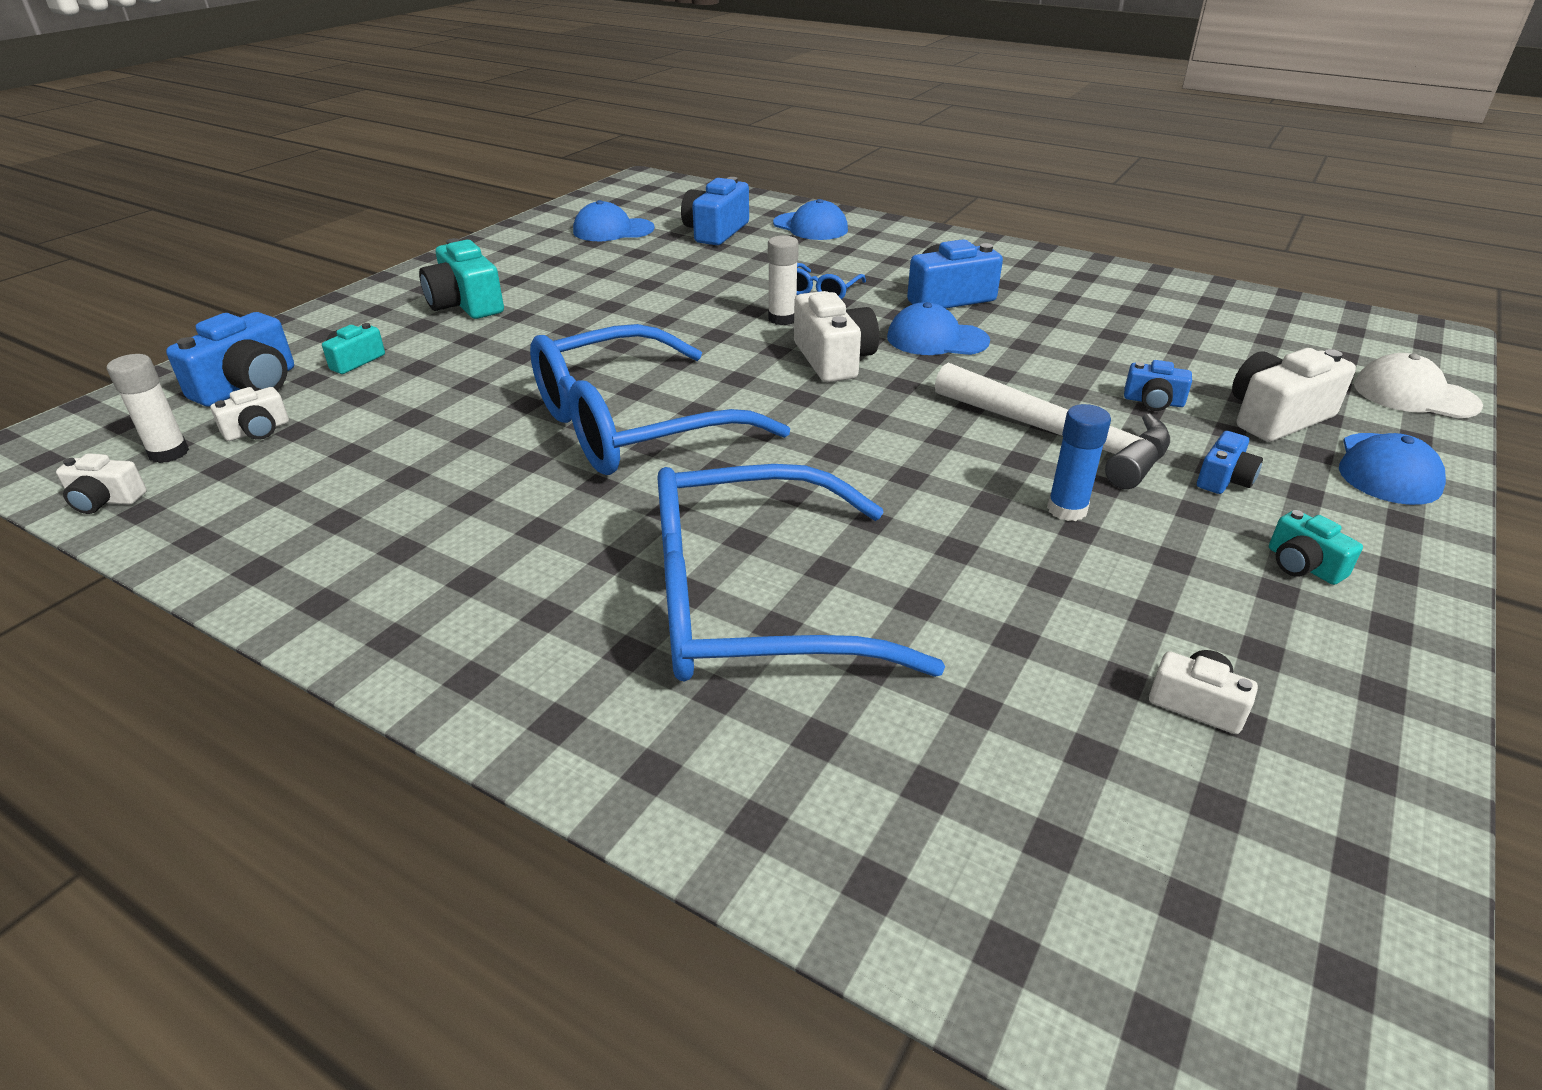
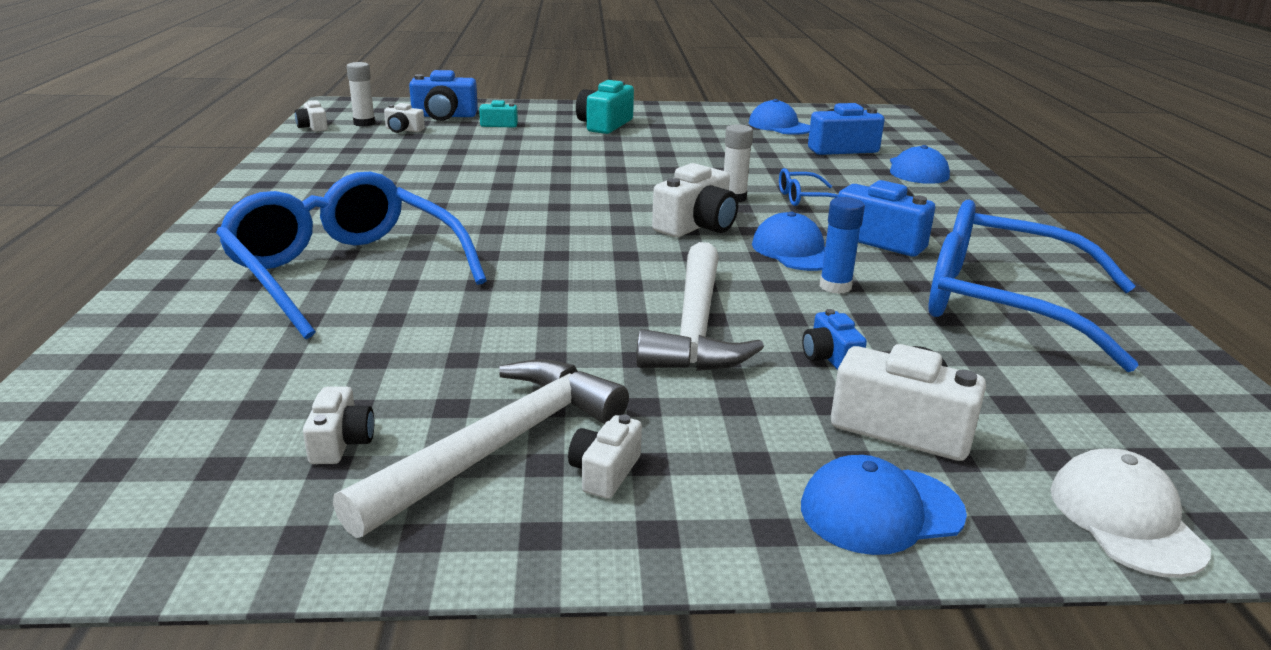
camera: 55 degrees right, 10 degrees down
blue glasses [530,324,790,475] -> blue glasses moved to [929,200,1139,372]
blue glue stick [1047,404,1111,521] -> blue glue stick moved to [820,197,865,294]
blue camera [1197,431,1263,494] -> none
turquoise camera [1269,510,1363,585] -> white camera [568,414,642,499]
none -> white hammer [333,359,629,538]

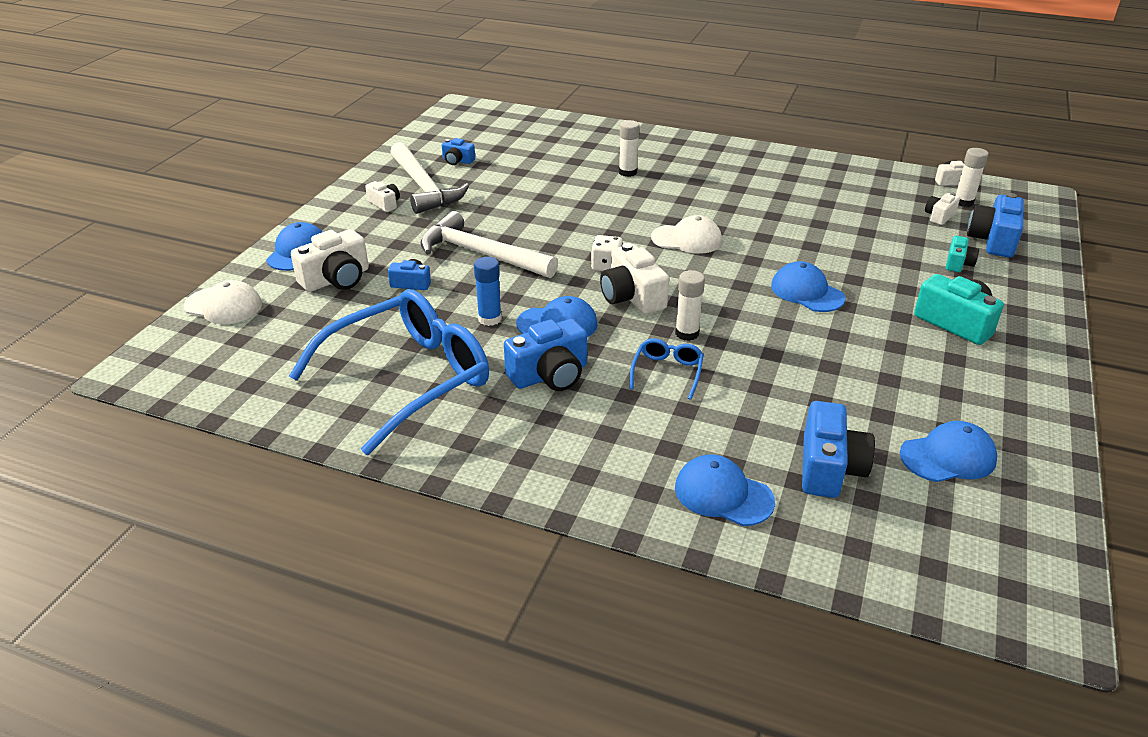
camera: 115 degrees right, 10 degrees up
blue glasses [216,172,487,339] -> white glue stick [619,120,640,177]
white camera [303,387,374,464] -> blue camera [442,138,475,165]
none -> white dice [591,235,623,271]
none -> white cap [651,215,722,254]
none -> blue cap [771,261,845,312]

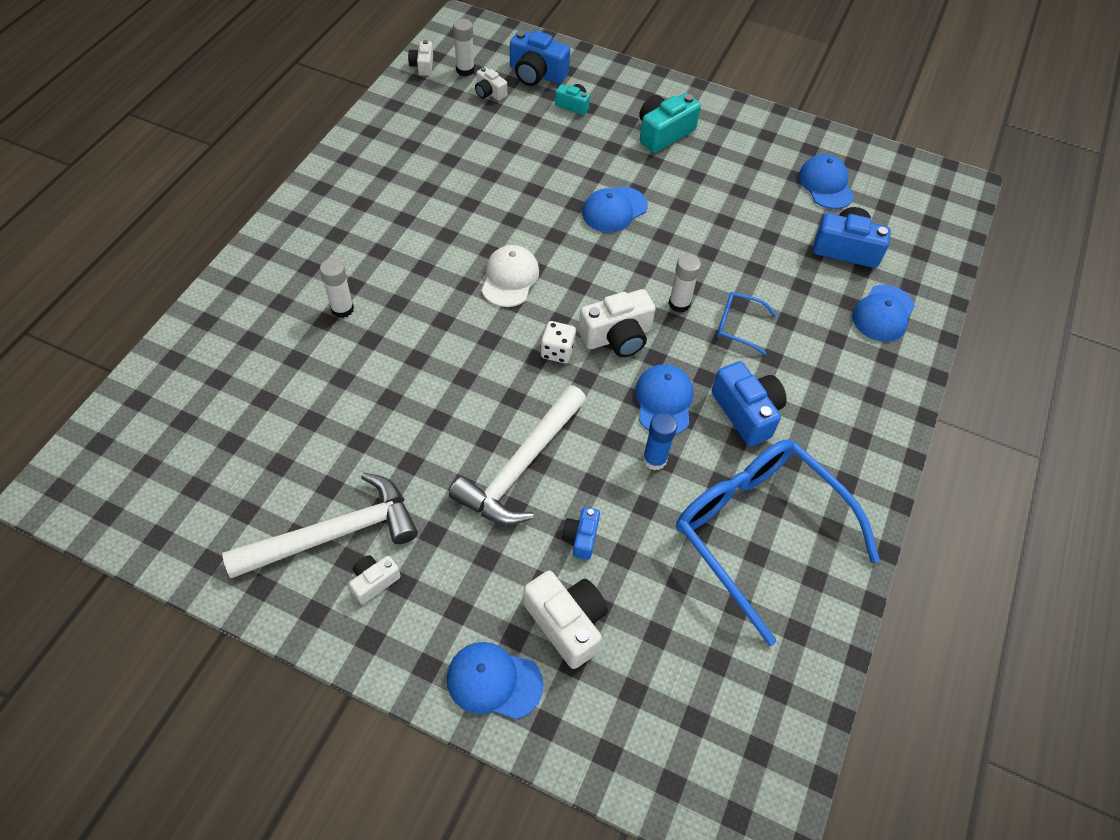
camera: 90 degrees left, 20 degrees up
white cap [184,280,262,324] -> none
blue camera [442,138,475,165] -> none

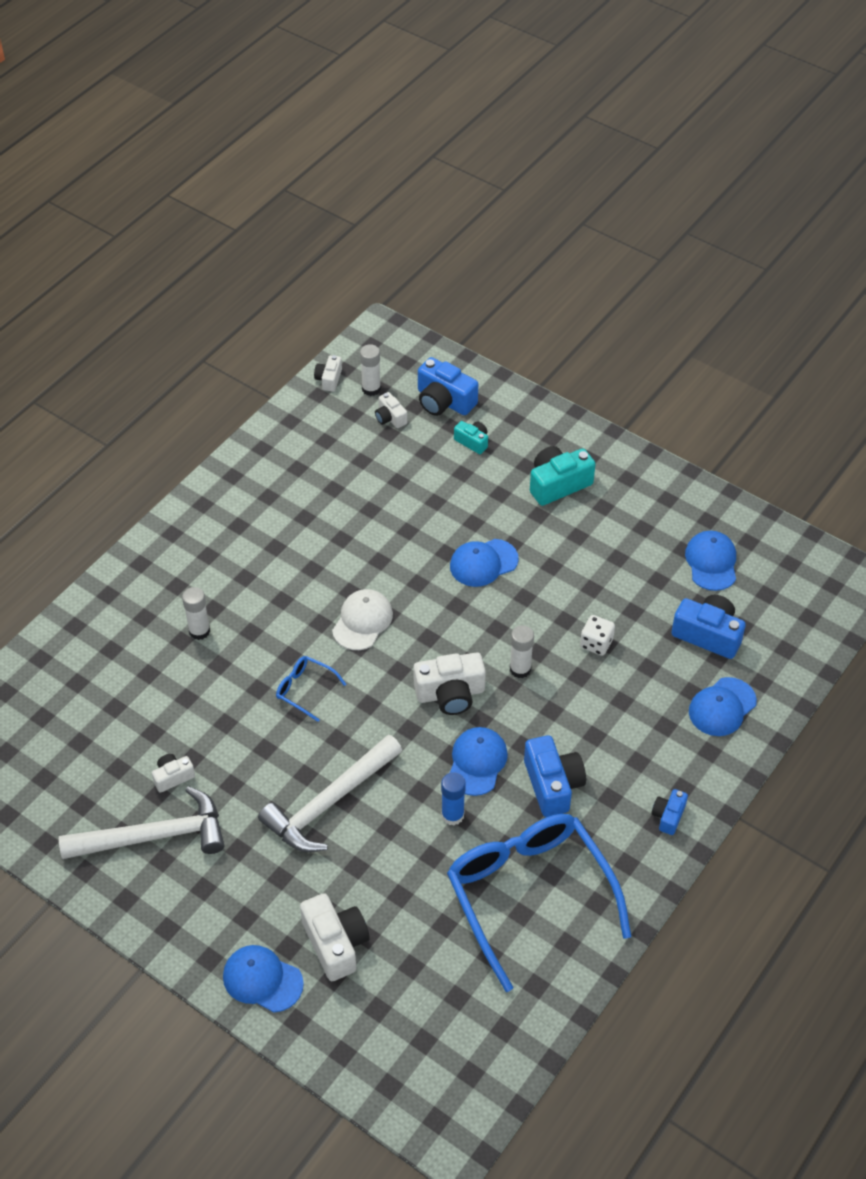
camera: 15 degrees right, 5 degrees down
white camera [349,555,401,604] -> white camera moved to [152,754,195,793]
white dice [541,321,576,363] -> white dice moved to [580,615,615,656]
blue camera [562,507,600,560] -> blue camera moved to [651,789,688,835]
blue glasses [717,292,777,355] -> blue glasses moved to [276,656,346,722]

